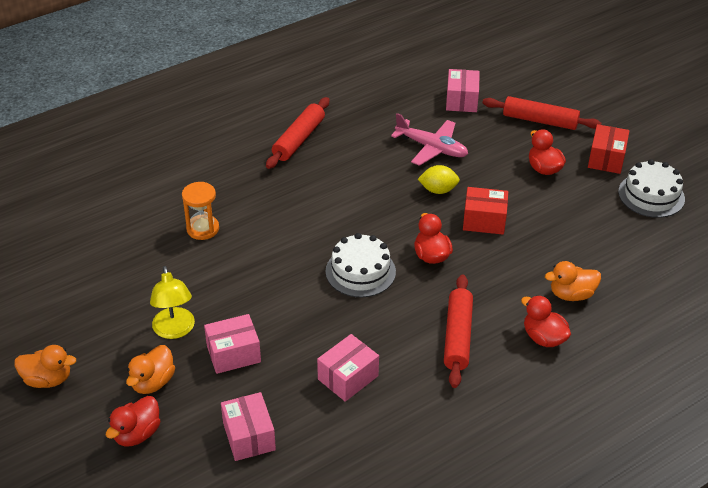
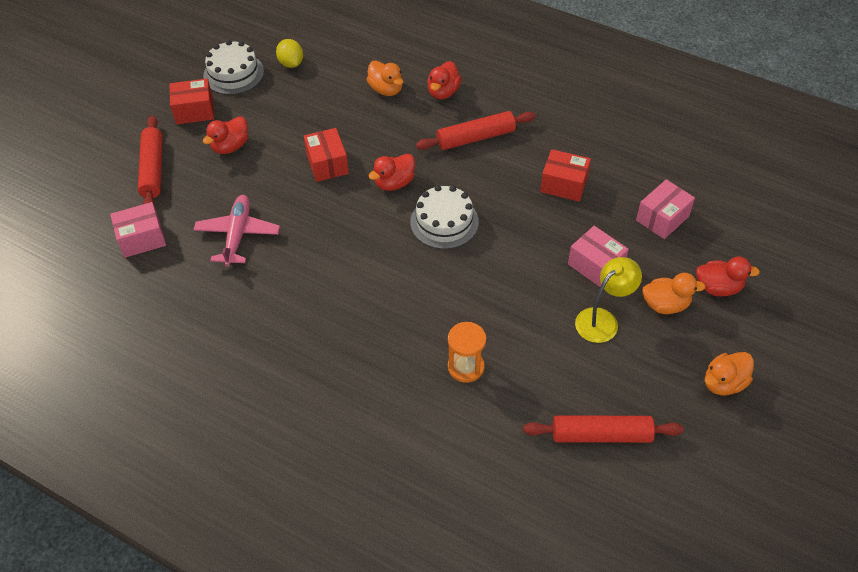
camera: 115 degrees left, 10 degrees up
orange duck [15,345,76,388] -> orange duck turned 105 degrees counterclockwise [705,352,754,395]
red rolling pin [266,97,329,169] -> red rolling pin moved to [523,416,684,443]
pink box [317,334,379,402] -> red box [540,149,591,202]
yellow lemon [418,165,460,194] -> yellow lemon moved to [276,39,303,68]

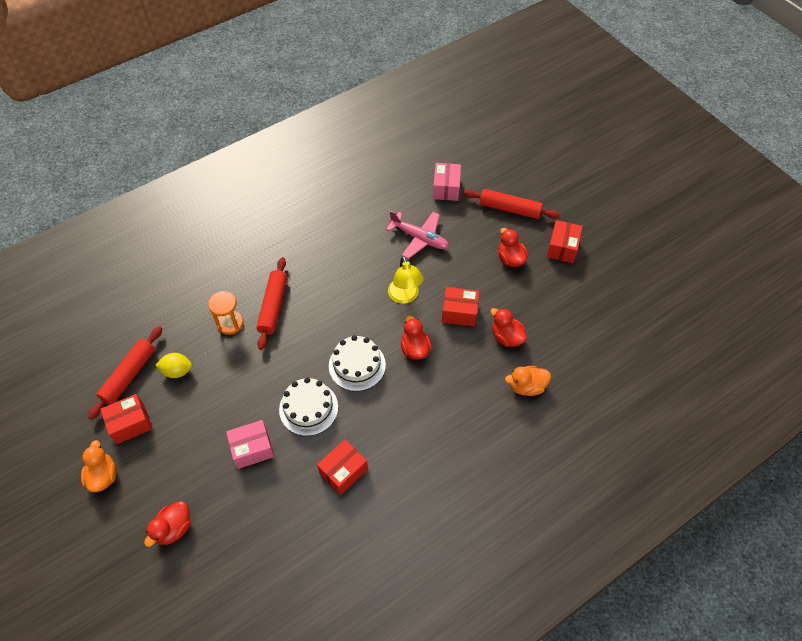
camera: 115 degrees right, 5 degrees up
white cake [203,40,264,95] -> white cake moved to [279,377,338,436]
yellow lemon [276,39,303,68] -> yellow lemon moved to [155,353,192,378]
red rolling pin [416,111,536,150] -> red rolling pin moved to [256,257,287,350]
red duck [427,61,462,100] -> red duck moved to [490,308,527,347]
yellow lamp [575,257,642,343] -> yellow lamp moved to [388,256,424,304]
pink box [636,179,695,239] -> none
orange duck [642,273,706,314] -> none
none -> red box [100,394,153,444]

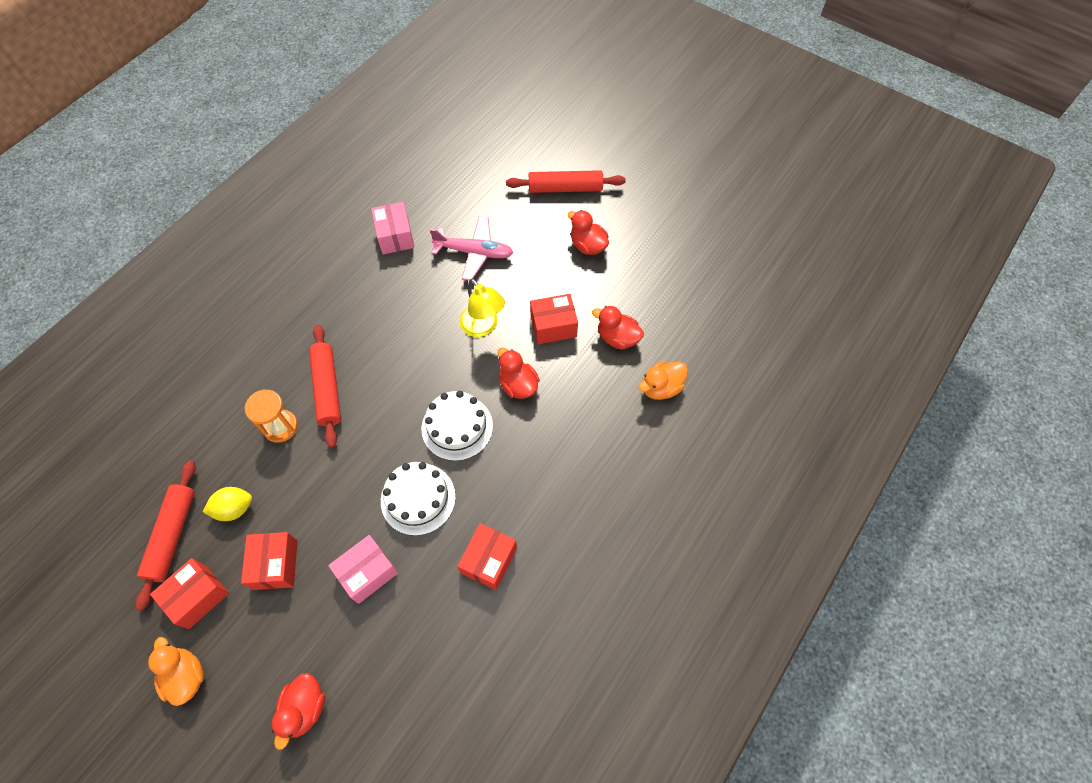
camera: 20 degrees left, 5 degrees up
pink box [433,163,461,201] -> pink box moved to [371,202,415,254]
red box [547,220,583,263] -> red box moved to [241,532,298,590]

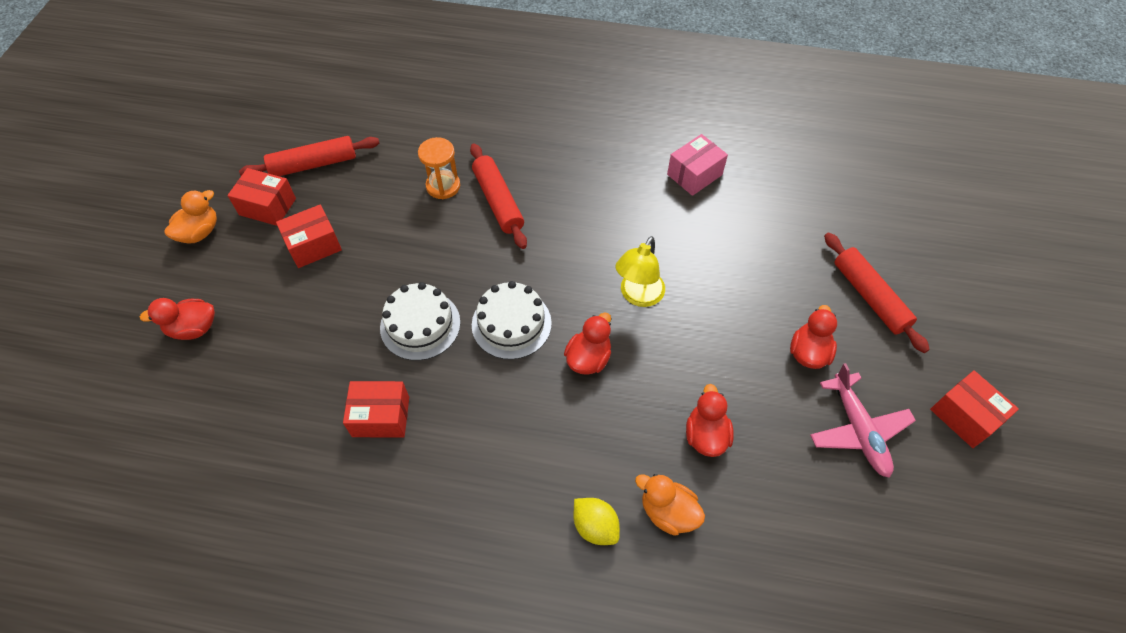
camera: 65 degrees right, 5 degrees down
yellow lemon [203,487,252,521] -> yellow lemon moved to [574,498,620,545]
red rolling pin [309,325,341,448] -> red rolling pin turned 75 degrees counterclockwise [470,143,527,249]
pink box [328,535,398,604] -> none
pink plane [430,216,514,281] -> pink plane moved to [810,363,916,478]
red box [530,294,578,344] -> red box moved to [930,370,1019,448]

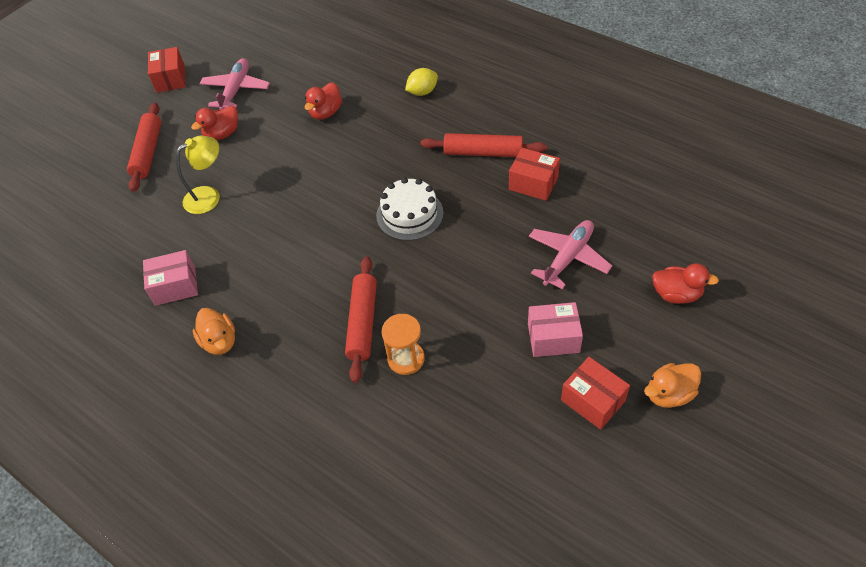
camera: 150 degrees left, 5 degrees down
red rolling pin [239,136,379,176] -> red rolling pin moved to [420,133,547,157]
red box [276,204,342,268] -> pink box [528,302,583,357]
white cake [380,282,461,361] -> none
red duck [564,312,611,375] -> none
yellow lemon [574,498,620,545] -> yellow lemon turned 75 degrees clockwise [405,68,438,96]
yellow lamp [615,236,665,307] -> yellow lamp moved to [176,136,220,214]
orange duck [635,474,705,535] -> orange duck moved to [193,308,235,355]
none -> pink plane [529,220,612,289]

